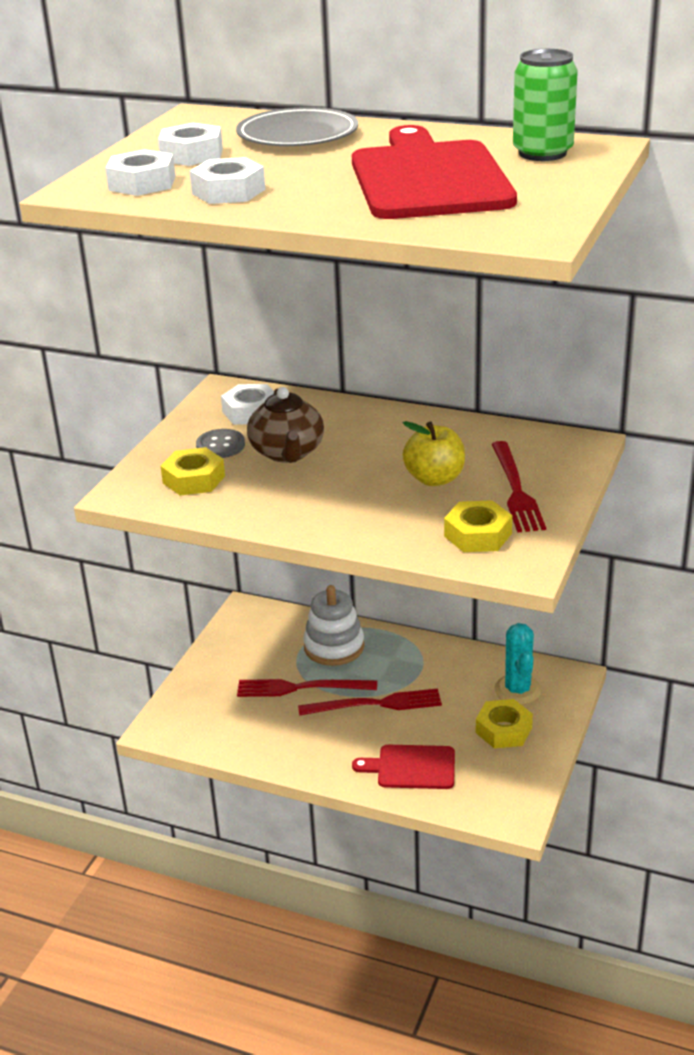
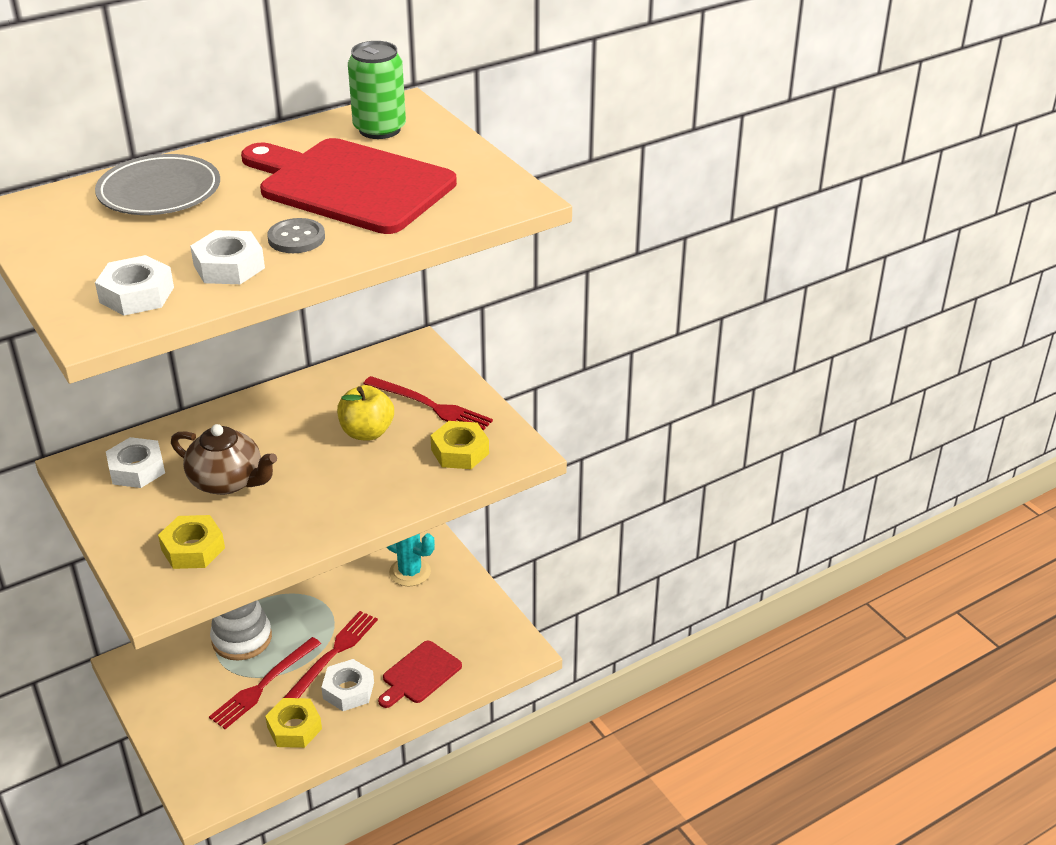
camera: 55 degrees left, 5 degrees up
white nut [158,123,223,166] -> white nut moved to [321,659,374,711]
grey button [196,429,245,458] -> grey button moved to [267,218,325,253]
yellow nut [476,699,533,748] -> yellow nut moved to [265,698,322,748]

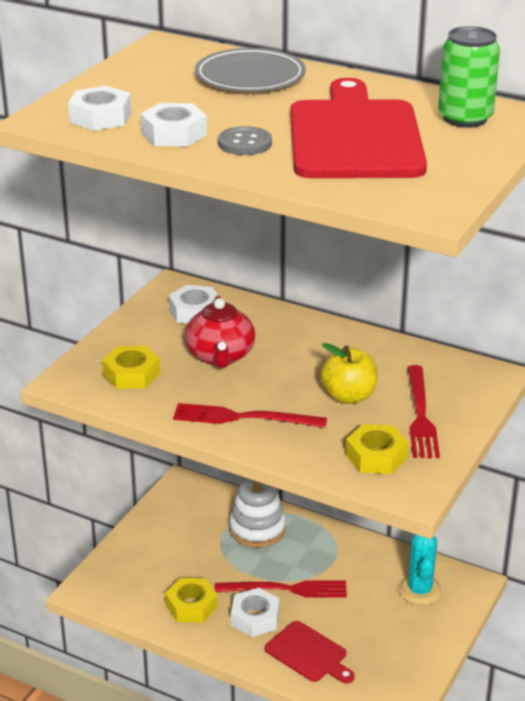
camera: 60 degrees right, 5 degrees down
brown teapot [171,424,277,495] -> red teapot [185,296,255,368]
red fork [209,637,321,729] -> red fork moved to [173,403,327,428]
red cutting board [378,641,462,708] -> red cutting board turned 150 degrees counterclockwise [265,621,355,684]

